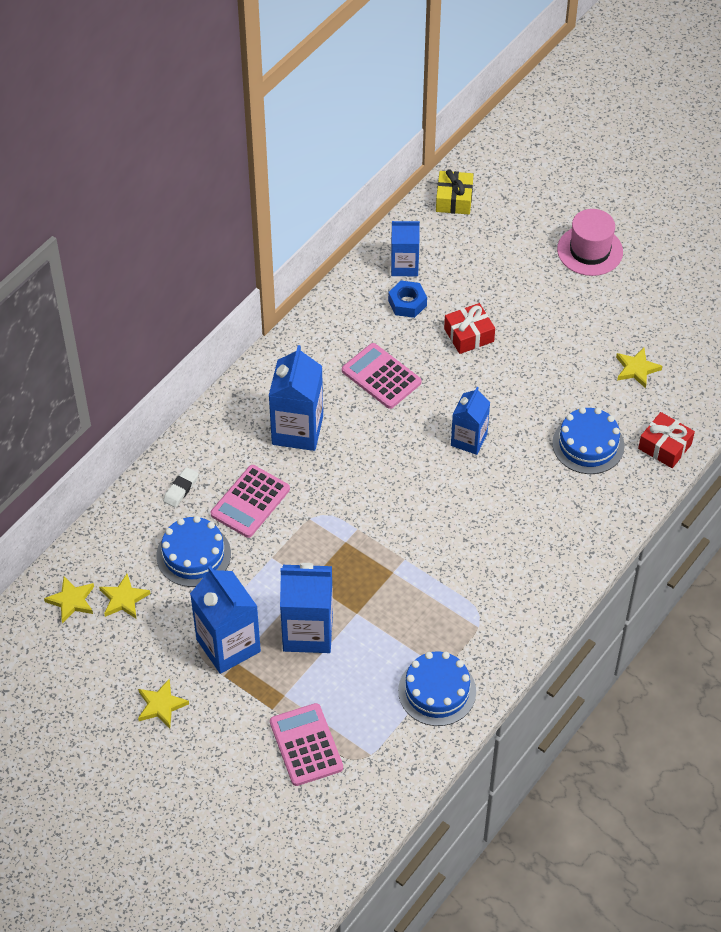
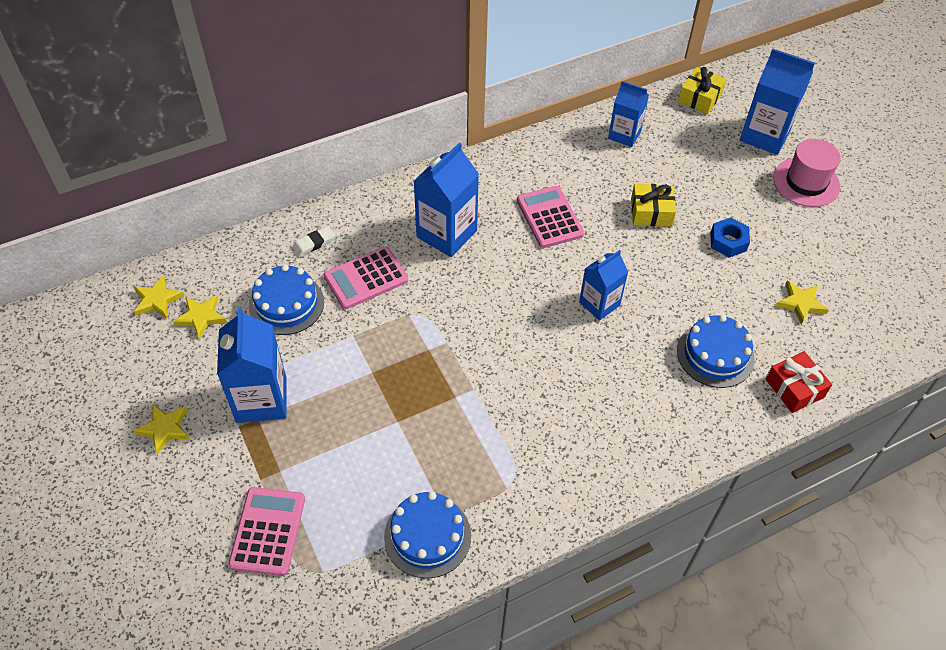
camera: 25 degrees right, 0 degrees up
blue carton [280,563,333,653] -> blue carton moved to [740,49,815,155]
blue nut [388,281,427,318] -> blue nut moved to [710,217,750,258]
red gift [444,303,495,354] -> yellow gift [631,184,676,227]

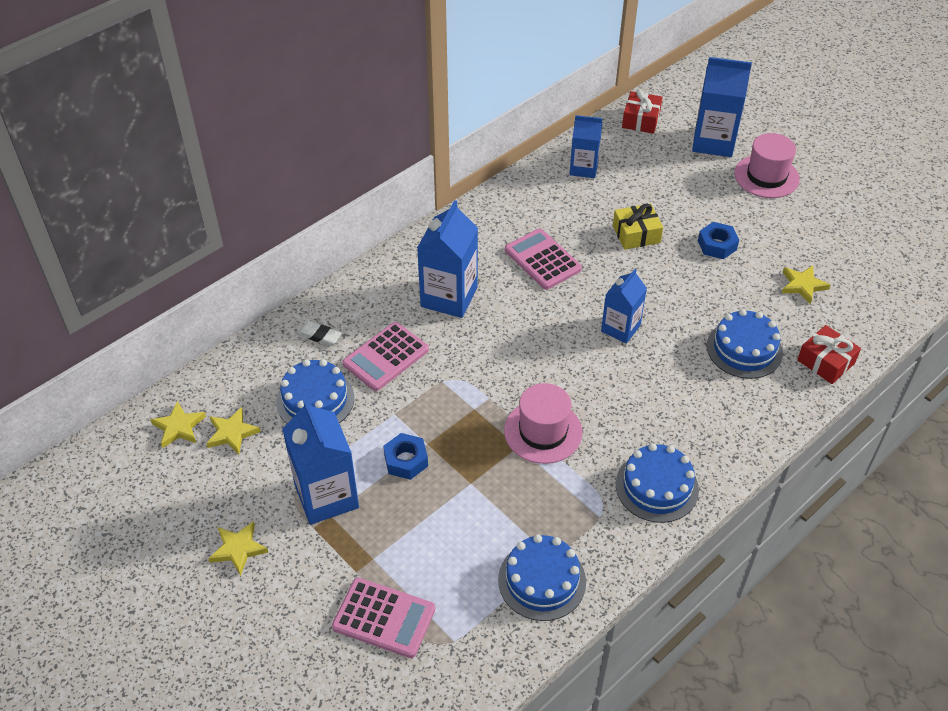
camera: 15 degrees left, 5 degrees down
pink calculator [228,487,305,576] -> pink calculator turned 120 degrees clockwise [332,578,435,658]
white eraser [292,226,335,257] -> white eraser turned 75 degrees clockwise [297,321,342,346]
yellow gift [678,67,726,114] -> red gift [622,89,662,134]
none -> blue nut [383,433,428,480]
none -> pink hat [504,383,582,464]
none -> blue cake [616,443,699,523]

